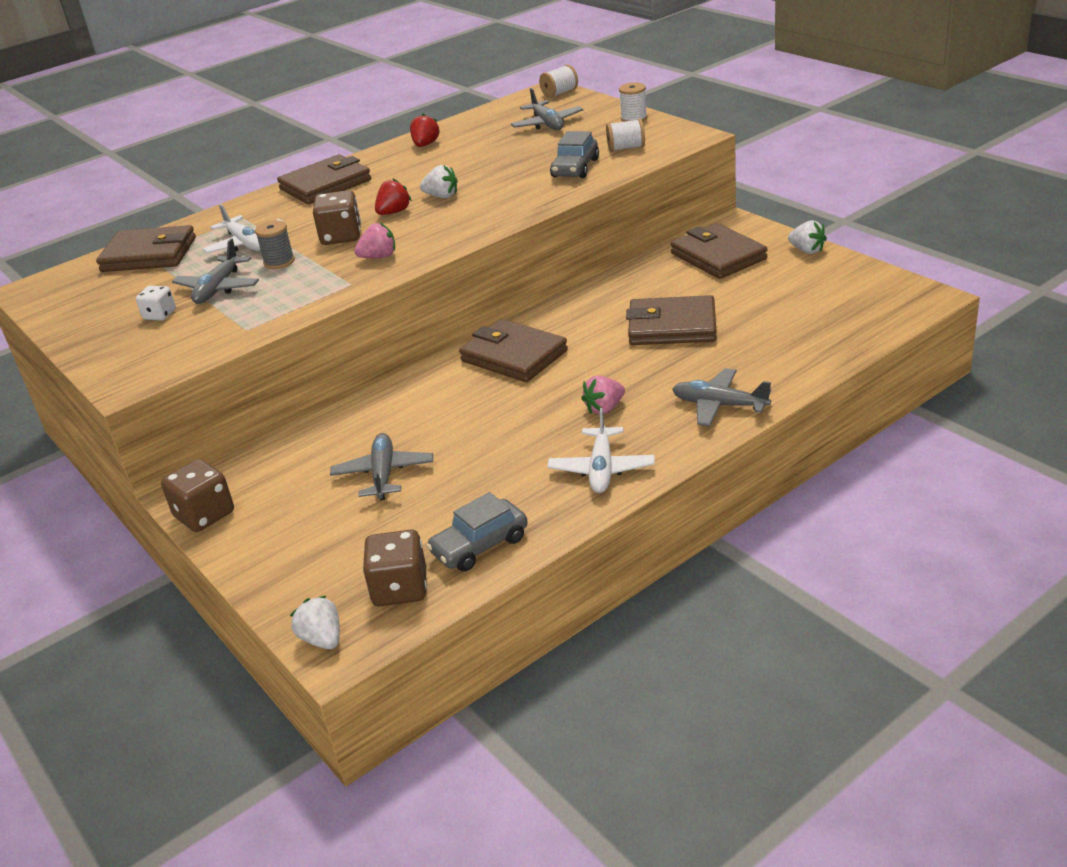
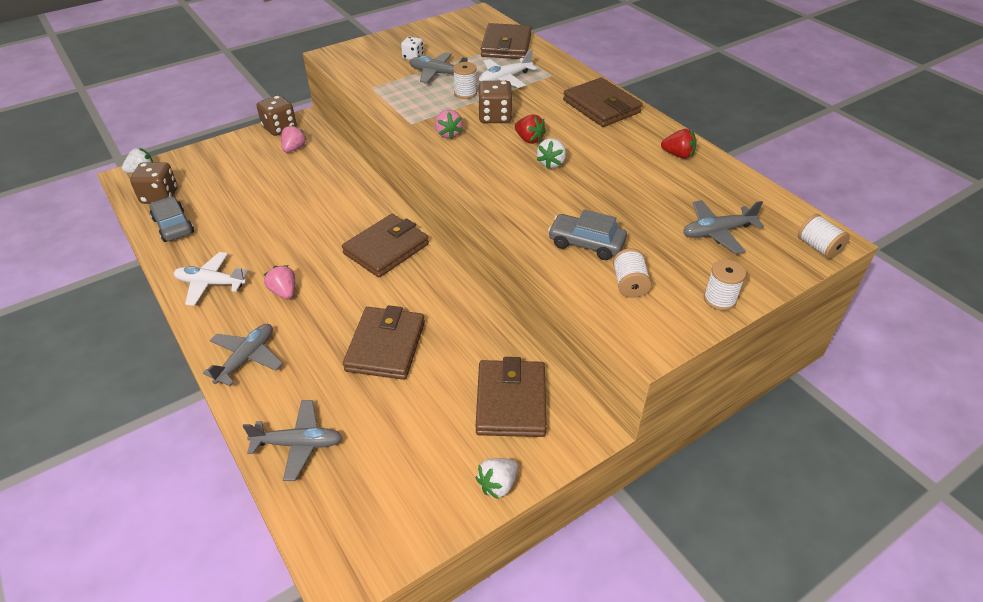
camera: 90 degrees right, 10 degrees up
grey spool [255,220,295,269] -> white spool [453,62,477,99]
grey plane [330,433,433,500] -> grey plane moved to [243,400,342,481]
brown wallet [671,223,768,279] -> brown wallet turned 60 degrees counterclockwise [476,357,547,437]
none -> pink strawberry [281,125,307,153]

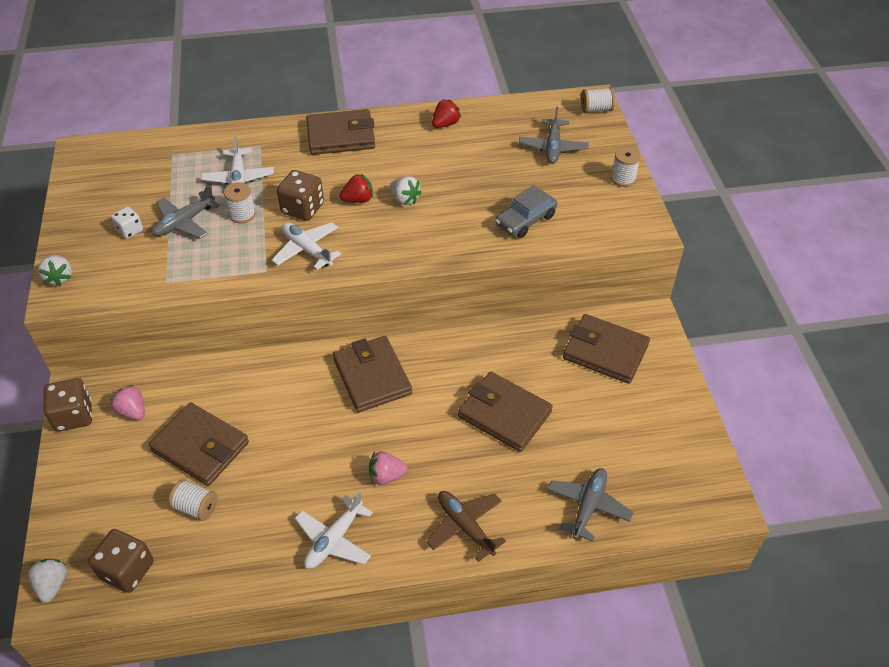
camera: 65 degrees left, 5 degrees up
grey car [150,196,194,242] -> none
grey plane [203,324,283,386] -> brown plane [426,491,506,562]
pink strawberry [435,110,463,139] -> white plane [272,222,341,270]
white strawberry [475,458,518,499] -> white strawberry moved to [38,255,72,286]
brown wallet [481,23,532,59] -> brown wallet moved to [149,403,249,486]
white spool [613,248,651,298] -> white spool moved to [168,479,218,521]

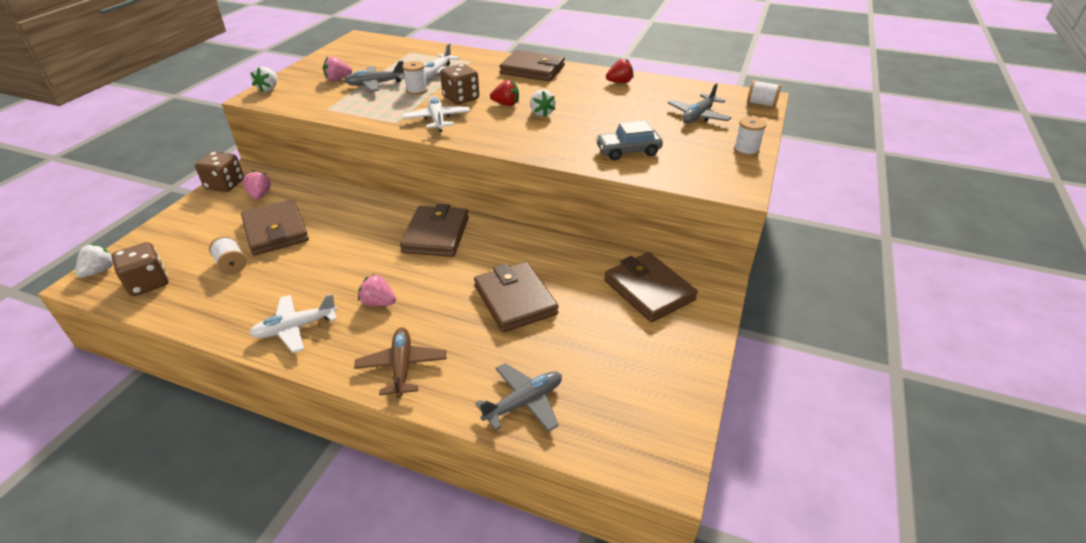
camera: 30 degrees right, 10 degrees down
white dice [111,207,143,239] -> pink strawberry [323,56,352,81]

